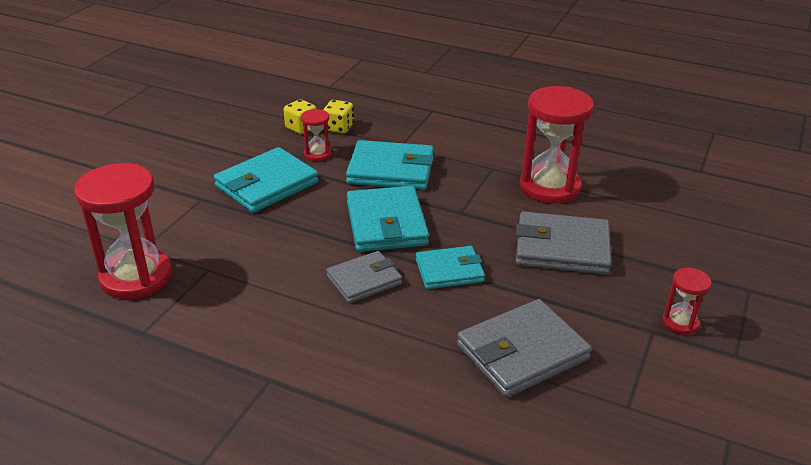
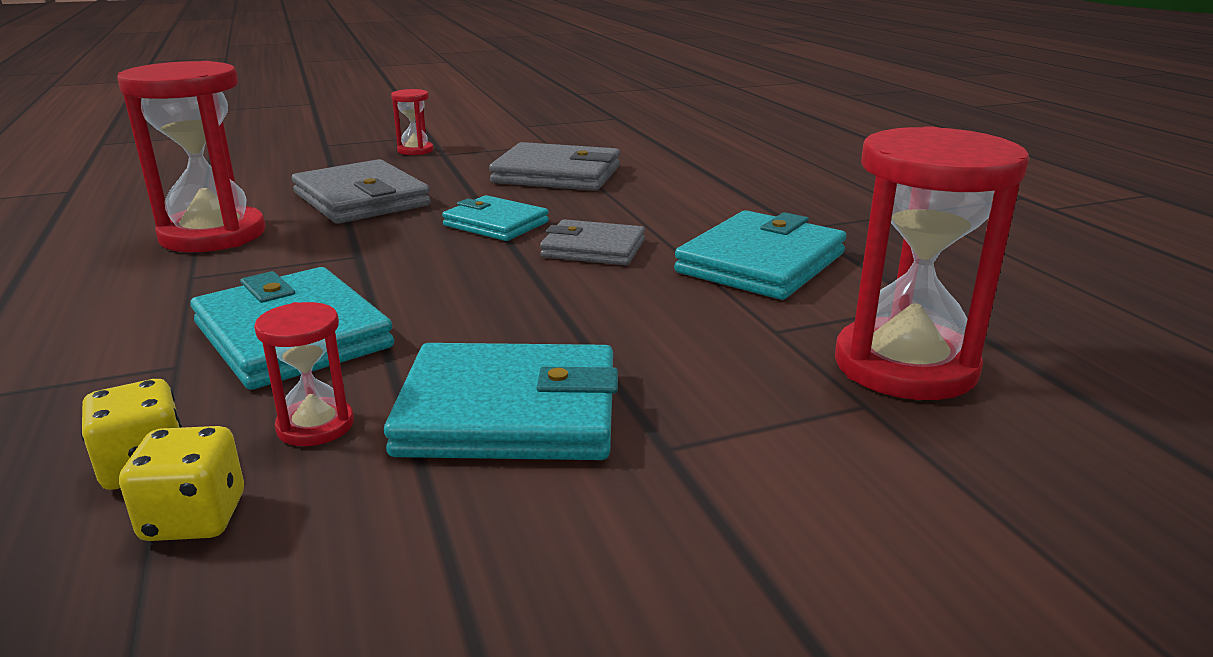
camera: 135 degrees left, 10 degrees down
turquoise wallet [347,186,429,252] -> turquoise wallet moved to [674,210,846,300]

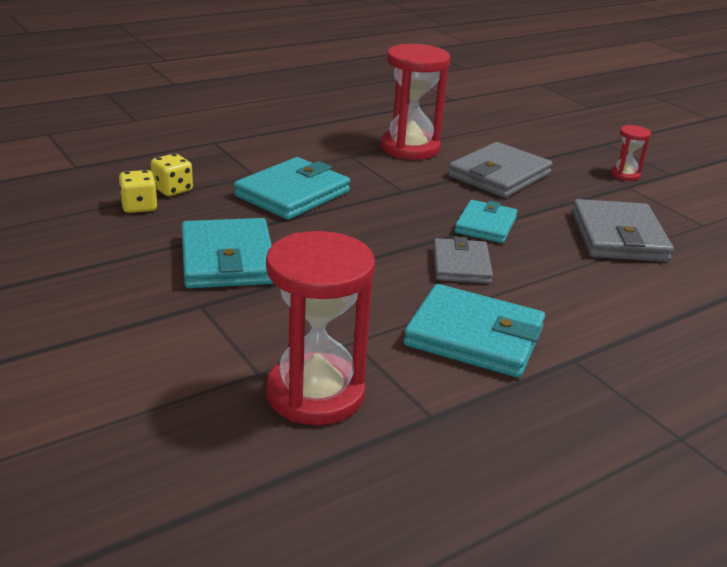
camera: 75 degrees right, 5 degrees up
red hourglass [254,302,354,446] -> none

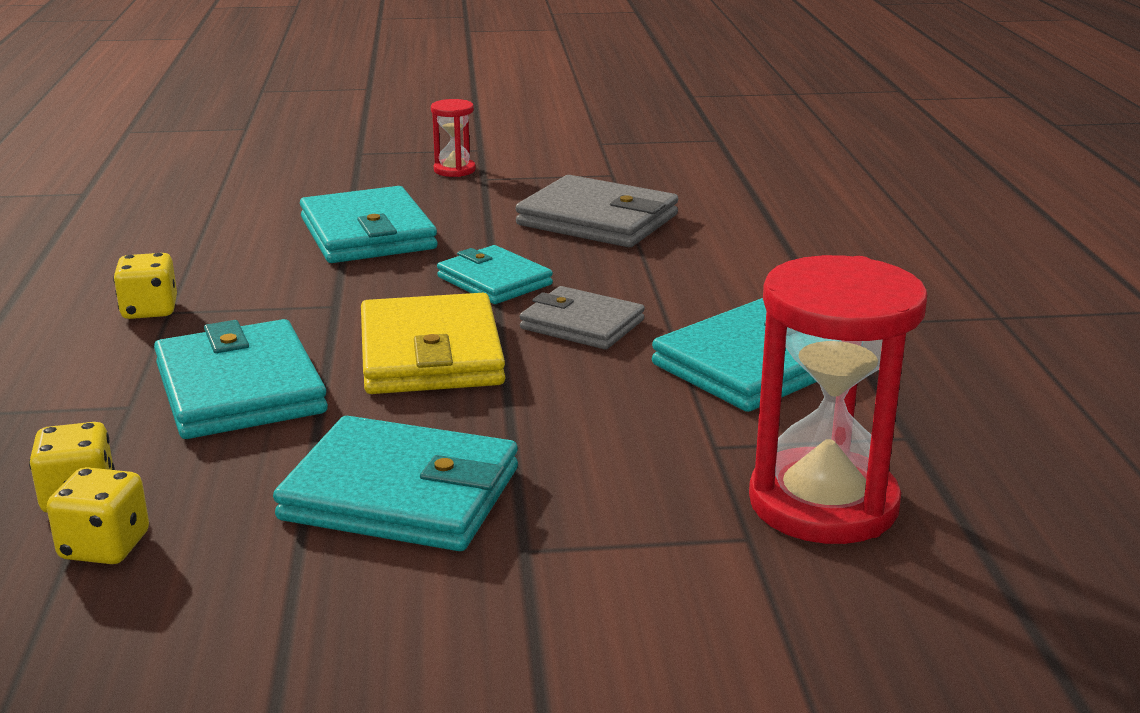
camera: 60 degrees left, 5 degrees down
red hourglass [380,44,450,160] -> none
grey wallet [448,142,553,198] -> turquoise wallet [300,186,437,263]
none -> yellow dice [113,253,177,319]
none -> yellow wallet [361,293,505,394]

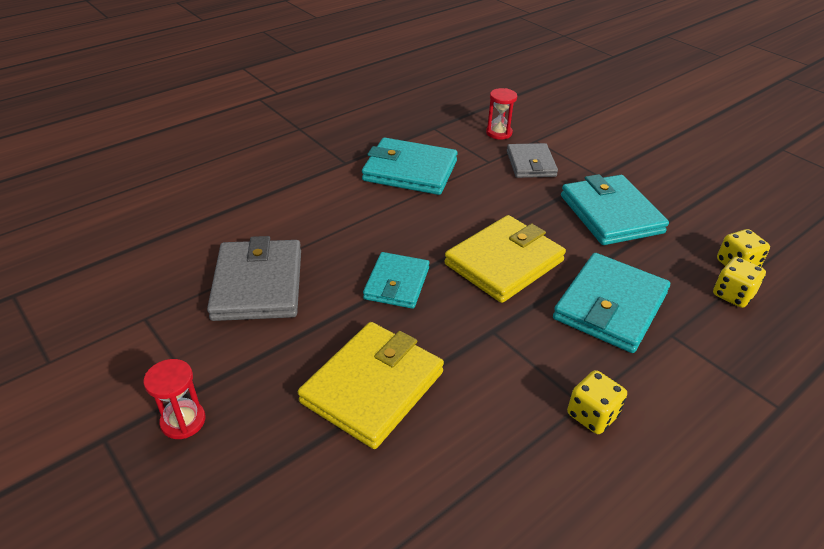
camera: 125 degrees left, 15 degrees up
turquoise wallet [300,186,437,263] -> yellow wallet [298,322,444,449]
grey wallet [520,286,645,349] -> grey wallet moved to [507,143,558,178]
red hourglass [749,255,927,544] -> red hourglass [486,88,517,140], size x0.48

